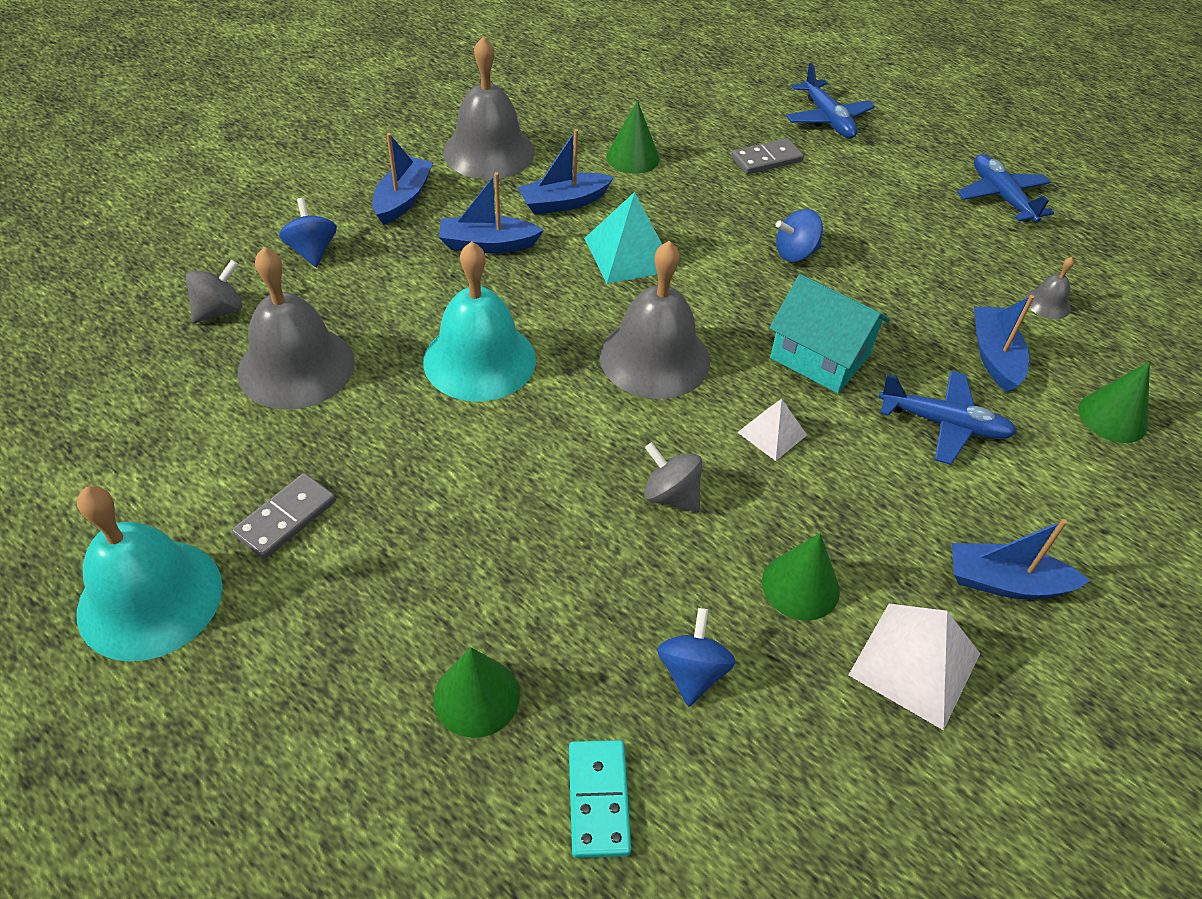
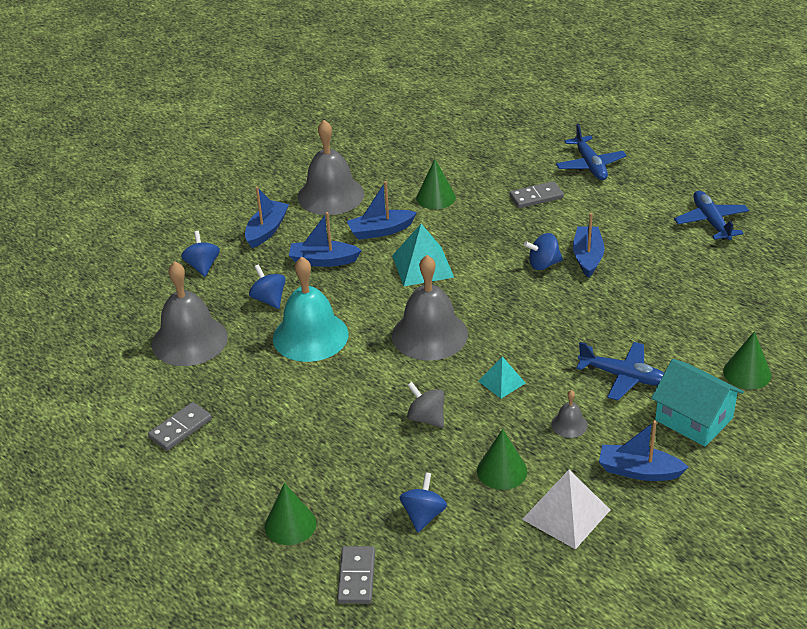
camera: 10 degrees right, 10 degrees down
turquoise bell [77,486,223,662] -> none
grey spinning top [186,260,242,323] -> none
turquoise domino [569,740,631,858] -> grey domino [337,546,375,604]
white pyramid [737,399,807,461] -> turquoise pyramid [478,356,526,399]
turquoise house [769,274,890,393] -> turquoise house moved to [651,359,744,447]
blue boat [974,295,1034,393] -> blue boat moved to [573,213,605,278]
grey bell [1025,257,1074,319] -> grey bell moved to [551,390,588,438]
none -> blue spinning top [249,264,286,309]

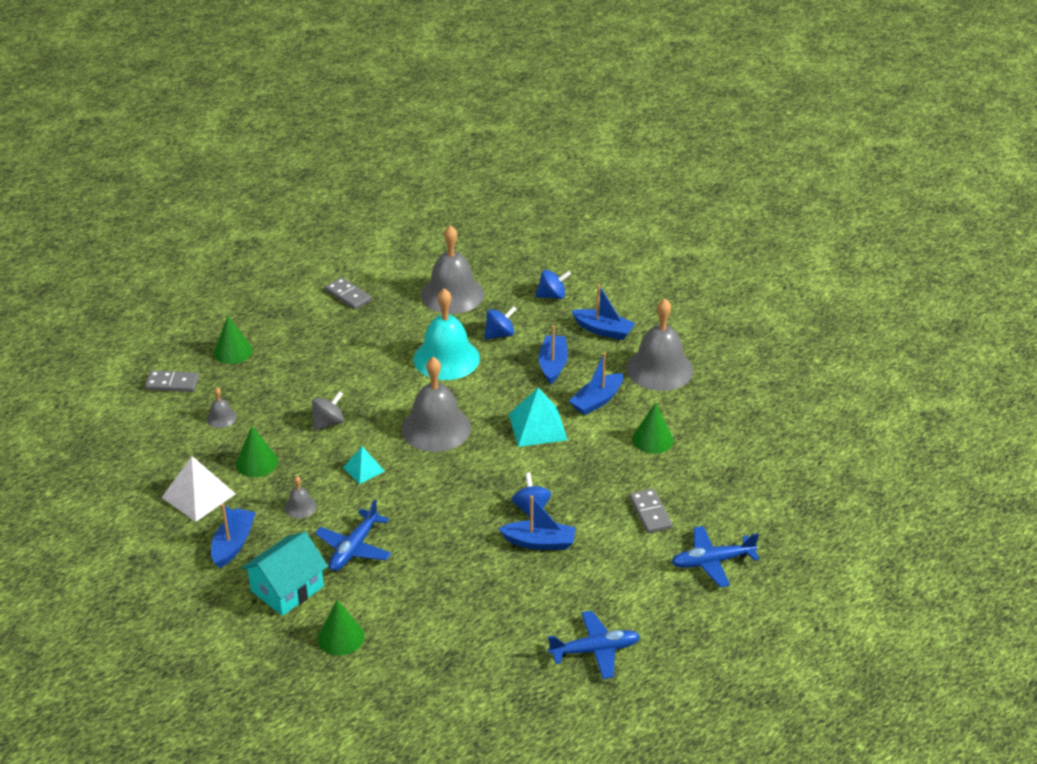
camera: 90 degrees right, 0 degrees up
blue boat [347,181,417,240] -> blue boat turned 120 degrees counterclockwise [569,352,623,415]
blue spinning top [400,472,447,532] -> grey bell [206,388,237,428]

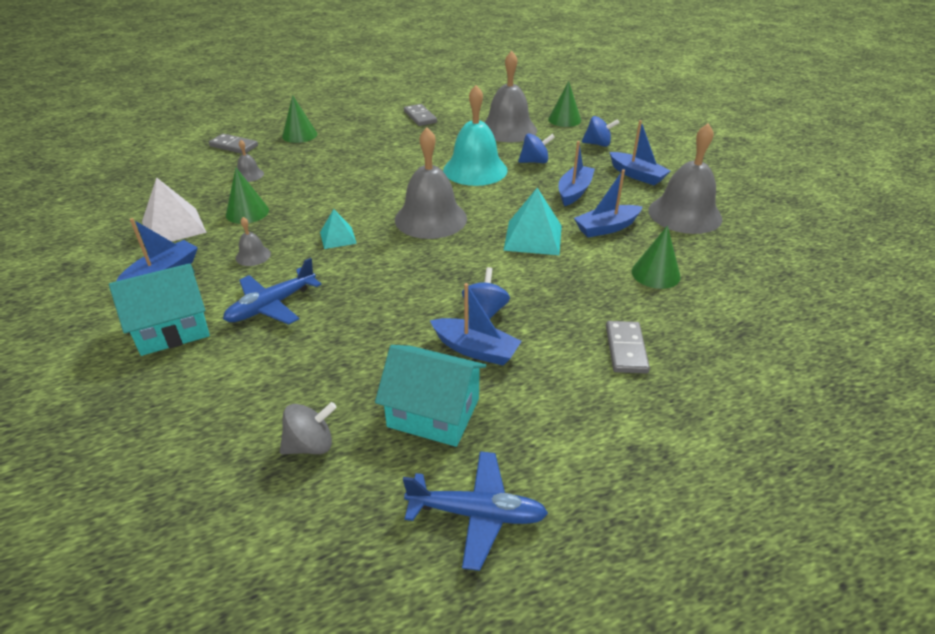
camera: 20 degrees right, 0 degrees up
grey spinning top [312,391,344,431] -> grey spinning top moved to [280,402,337,454]
green cone [318,600,365,655] -> green cone moved to [548,81,581,127]
blue plane [671,526,759,587] -> none
none -> turquoise house [375,345,486,447]

